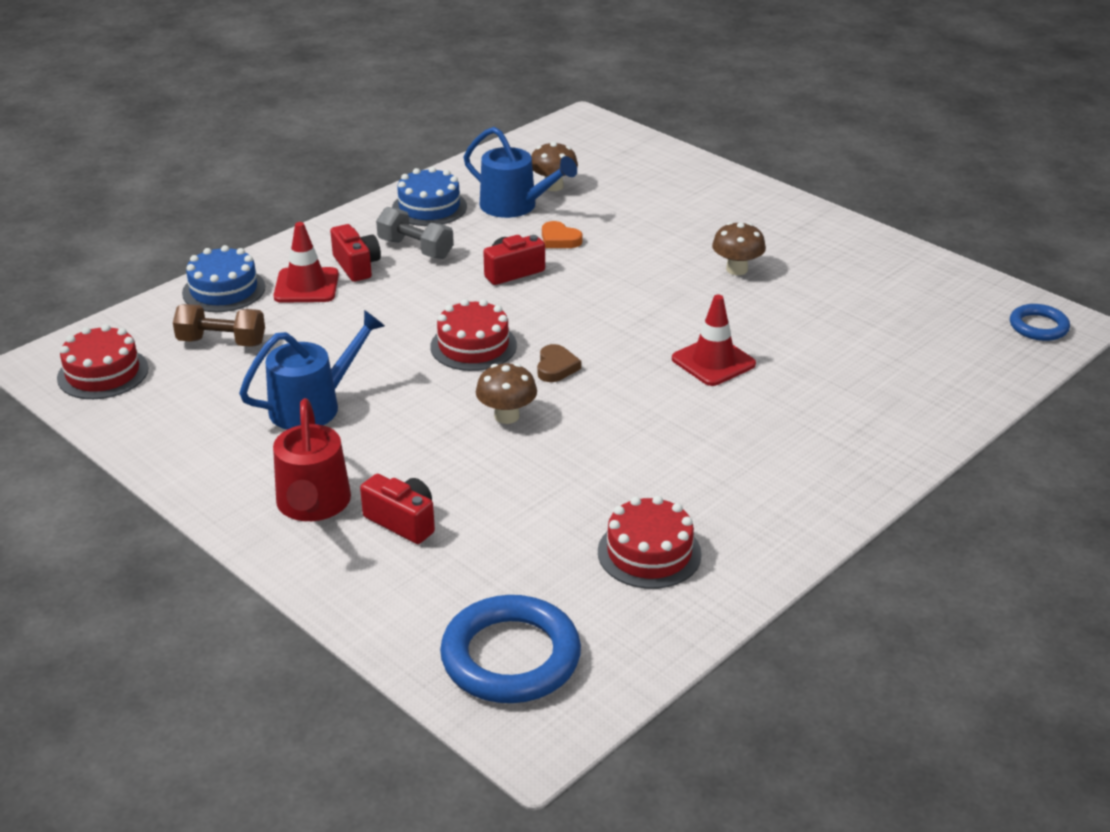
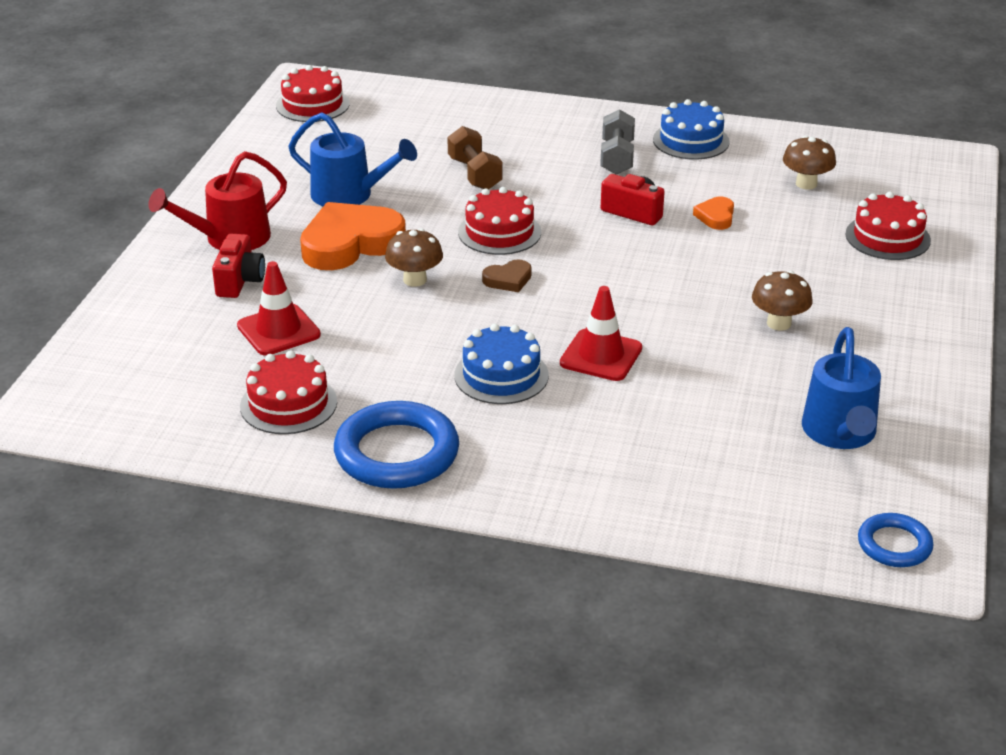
camera: 60 degrees right, 0 degrees up
brown dumbbell [173,304,265,347] -> brown dumbbell moved to [447,126,503,189]
blue cake [182,245,265,312] -> blue cake moved to [454,323,549,404]
red traffic cone [274,222,339,303] -> red traffic cone moved to [237,261,321,355]
red camera [330,224,381,282] -> none
blue ring [440,595,581,703] -> blue ring moved to [334,401,459,489]
blue watering can [464,127,577,218] -> blue watering can moved to [802,327,881,449]
none -> orange heart [300,202,406,270]
none -> red cake [845,192,931,260]

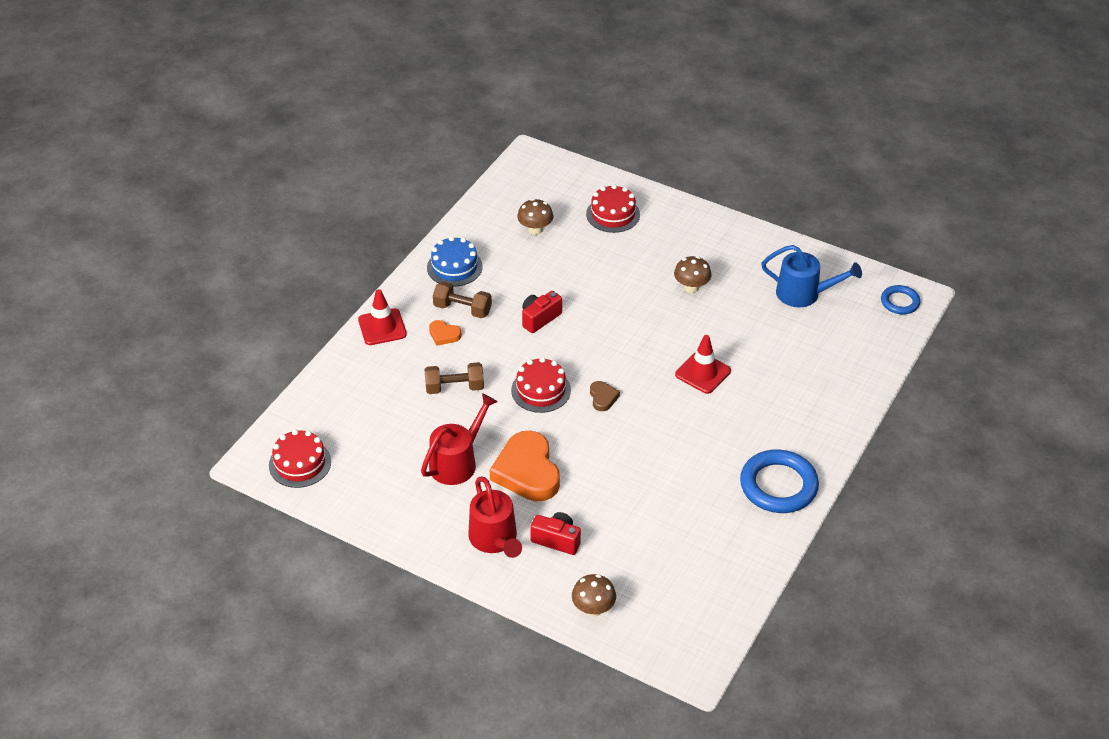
camera: 75 degrees left, 10 degrees up
red traffic cone [237,261,321,355] -> red traffic cone moved to [358,289,407,345]
red cake [240,350,337,434] -> none
blue watering can [288,112,417,206] -> red watering can [421,393,498,485]
brown mushroom [385,228,443,287] -> brown mushroom moved to [572,574,616,617]
blue cake [454,323,549,404] -> none
grey dumbbell [600,109,635,175] -> brown dumbbell [433,281,492,318]
orange heart [693,197,734,230] -> orange heart moved to [429,320,462,346]

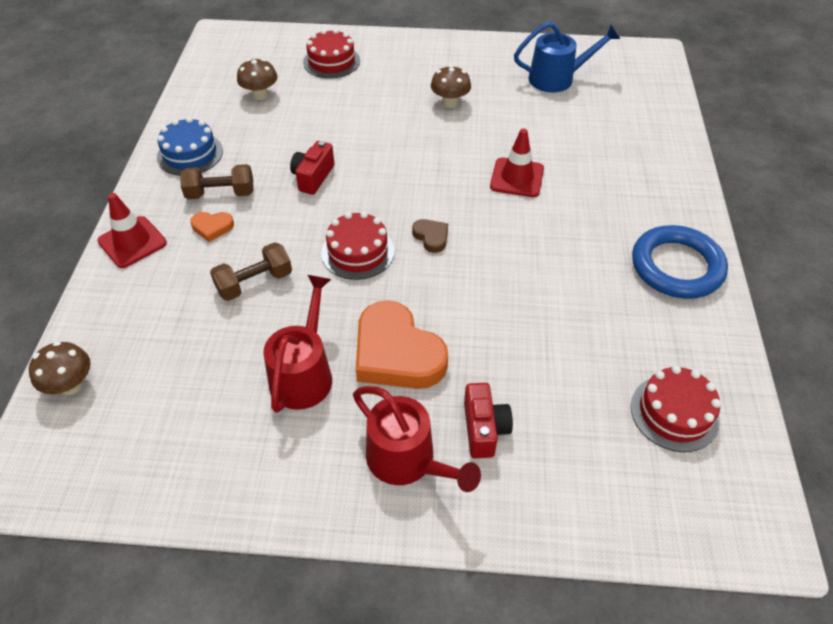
camera: 25 degrees left, 5 degrees up
red cake [269,429,331,488] -> red cake moved to [631,365,721,452]
red camera [530,512,581,555] -> red camera turned 90 degrees clockwise [464,383,513,458]
brown mushroom [572,574,616,617] -> brown mushroom moved to [29,341,91,395]
blue ring [881,285,920,314] -> none

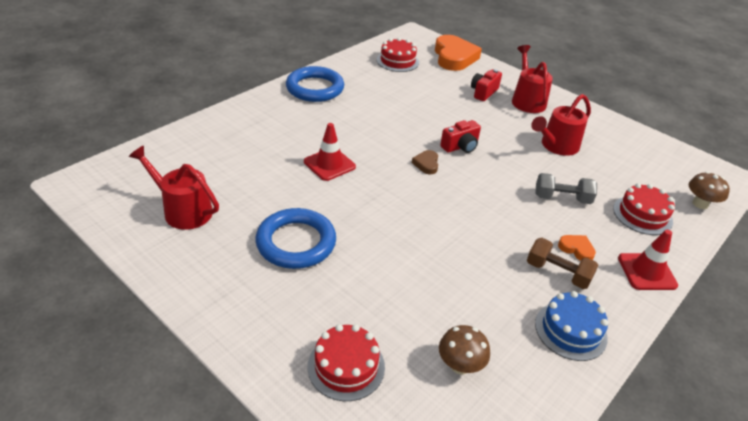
camera: 145 degrees left, 10 degrees down
brown dumbbell [210,242,292,301] -> grey dumbbell [535,173,597,204]
red camera [290,141,335,195] -> red camera moved to [440,120,481,153]
red cake [321,212,395,280] -> red cake moved to [613,183,675,235]
orange heart [356,300,448,389] -> orange heart moved to [435,35,482,71]
brown mushroom [431,65,471,108] -> blue ring [255,208,336,269]
blue watering can [514,22,620,92] -> red watering can [129,146,219,230]

